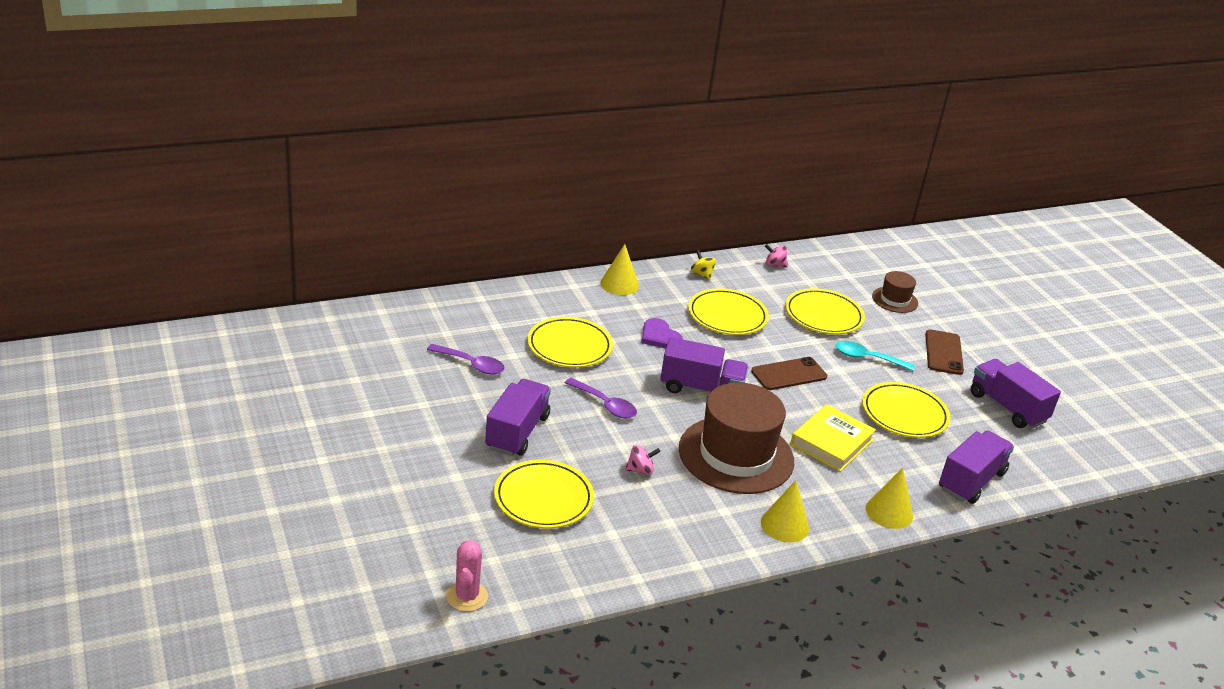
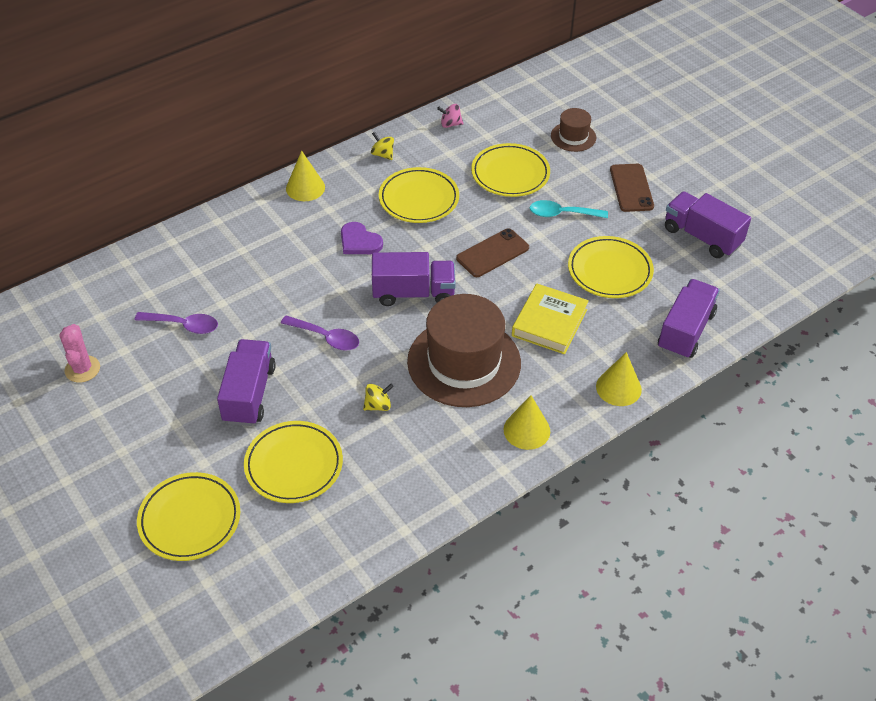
camera: 10 degrees left, 15 degrees up
pink cactus [446,540,488,612] -> pink cactus moved to [59,324,100,383]
yellow plate [527,317,613,368] -> yellow plate moved to [137,472,240,561]
pink spinning top [625,445,660,475] -> yellow spinning top [363,384,394,411]

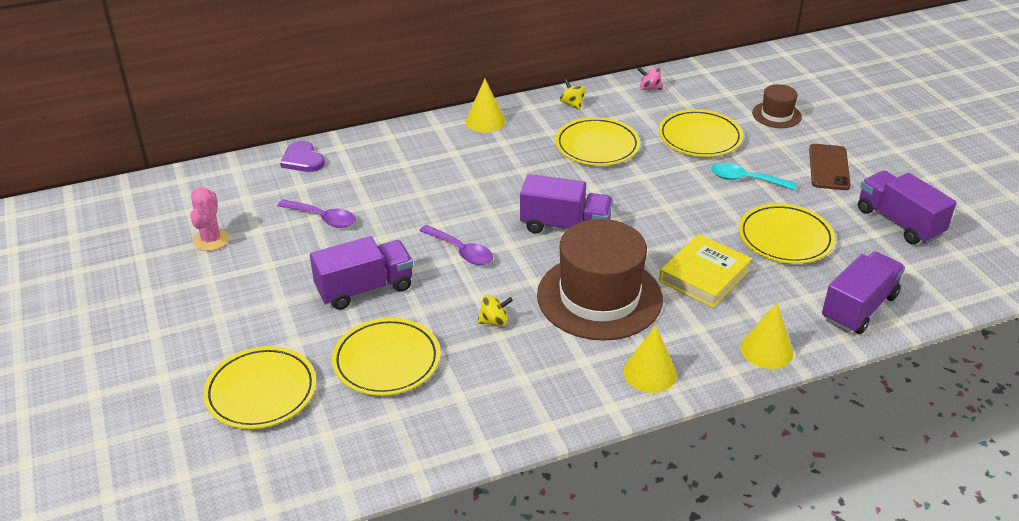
camera: 15 degrees right, 10 degrees down
purple truck [217,339,276,426] -> purple truck turned 45 degrees clockwise [310,236,413,310]
purple heart [341,222,383,254] -> purple heart moved to [280,141,325,172]
brown phone [456,228,529,277] -> none

